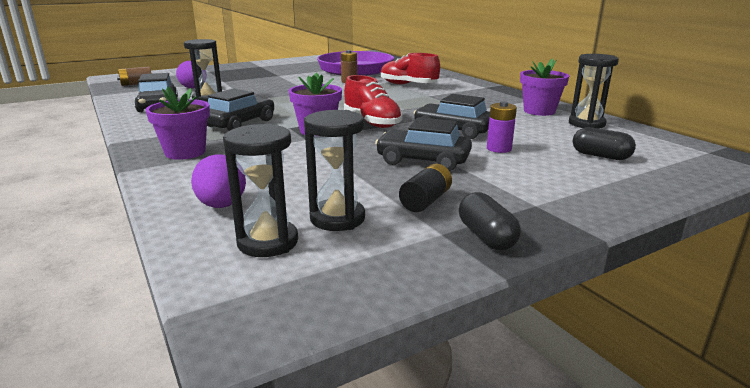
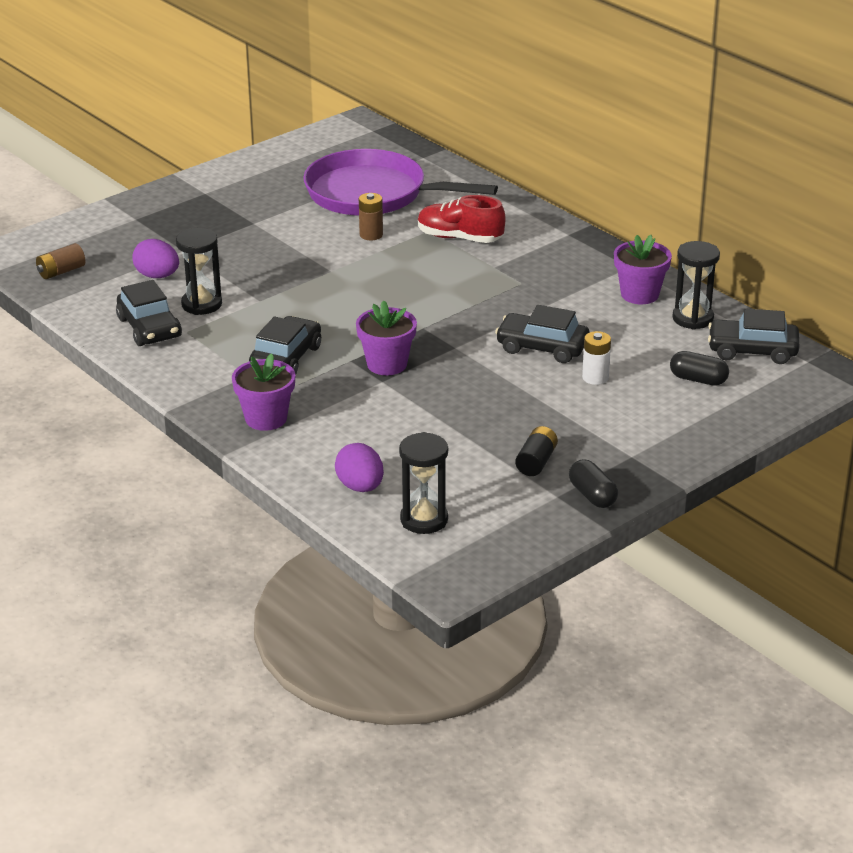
camera: 10 degrees left, 10 degrees up
black hourglass [304,110,365,231] -> none
red shoe [344,75,402,128] -> none
black car [375,117,472,171] -> black car moved to [708,308,799,364]
purple battery [487,101,517,153] -> white battery [582,331,611,385]

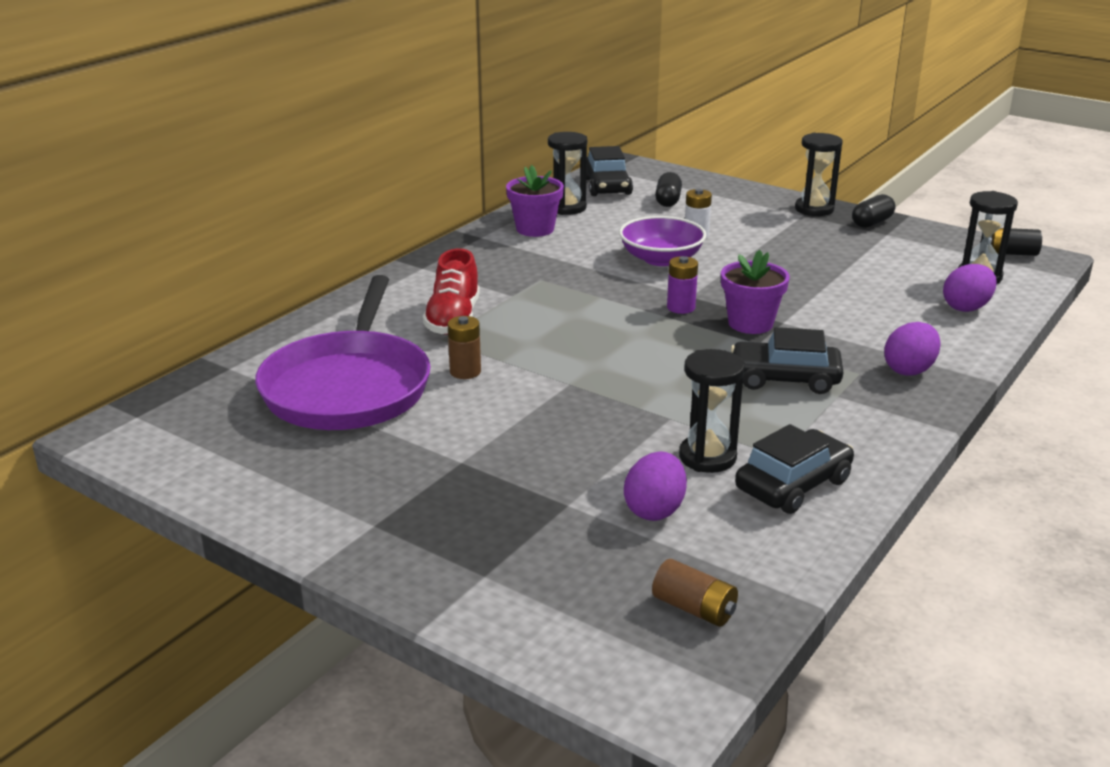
camera: 105 degrees left, 5 degrees down
purple flower pot [232,353,295,431] -> purple egg [884,322,941,376]
black car [495,305,589,363] -> purple bowl [619,216,706,266]
black battery [515,426,558,476] -> black battery moved to [990,228,1042,256]
none -> purple battery [667,256,698,314]
none -> black hourglass [795,133,843,216]

